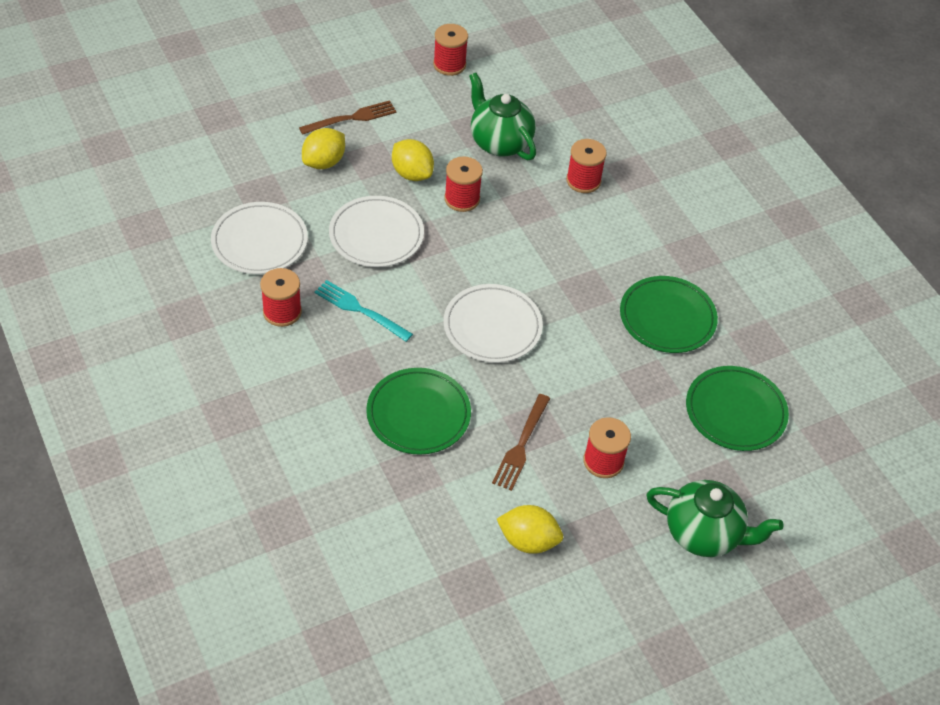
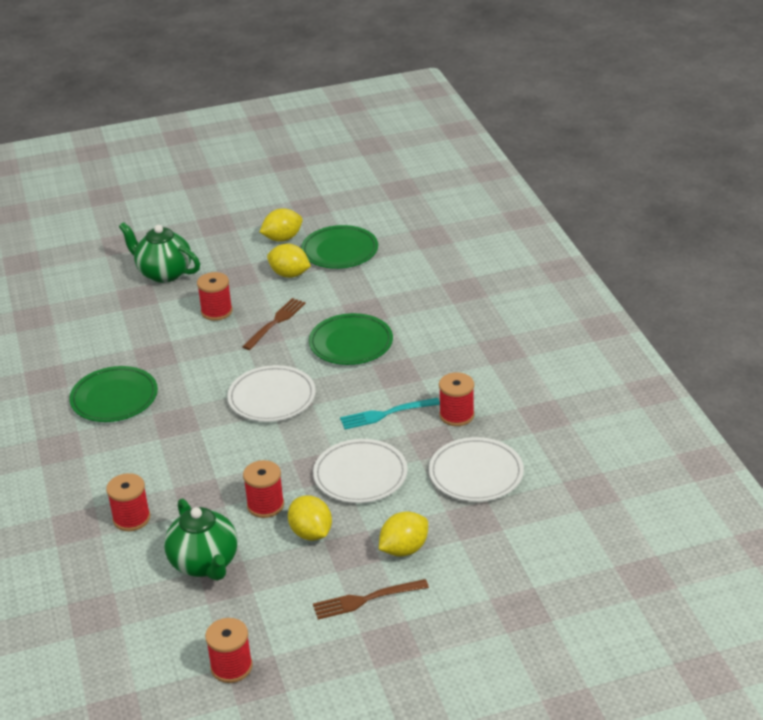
camera: 165 degrees left, 15 degrees down
turquoise fork [315,280,413,342] -> turquoise fork turned 120 degrees clockwise [340,398,440,429]
green plate [686,366,789,451] -> green plate moved to [301,225,378,269]
none -> yellow lemon [259,208,303,242]

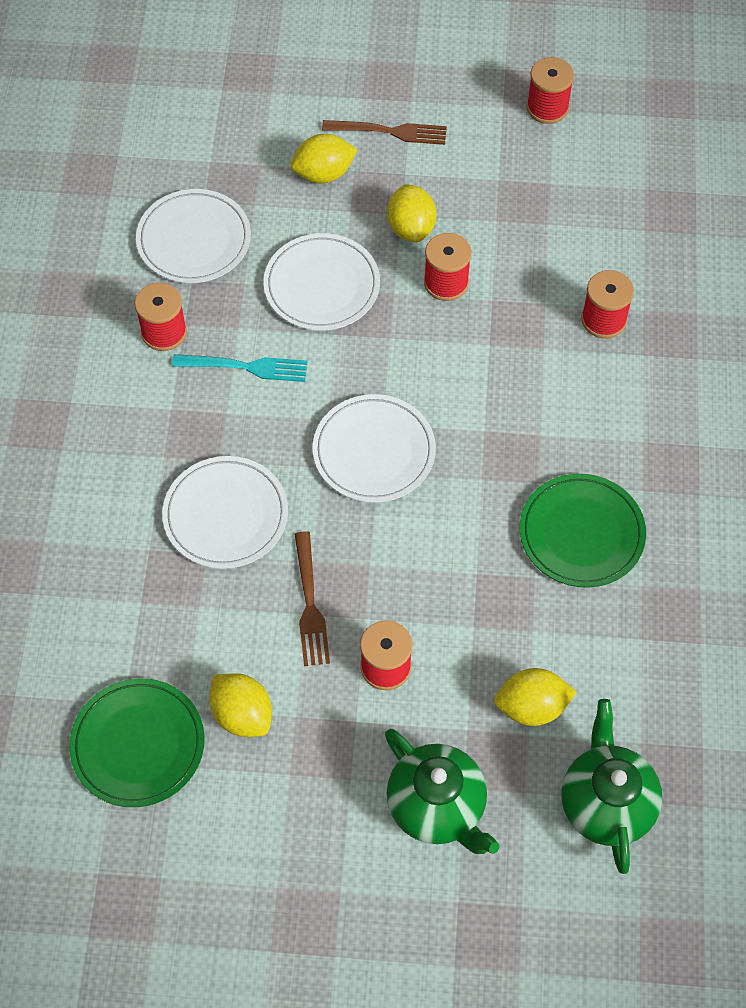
camera: 160 degrees left, 25 degrees up
green teapot [164,498,238,581] -> green teapot moved to [561,699,662,874]
brown fork [242,298,306,350] -> brown fork turned 60 degrees counterclockwise [295,531,330,666]
yellow lemon [259,208,303,242] -> yellow lemon moved to [494,668,577,726]
green plate [309,313,393,365] -> white plate [162,456,288,569]

